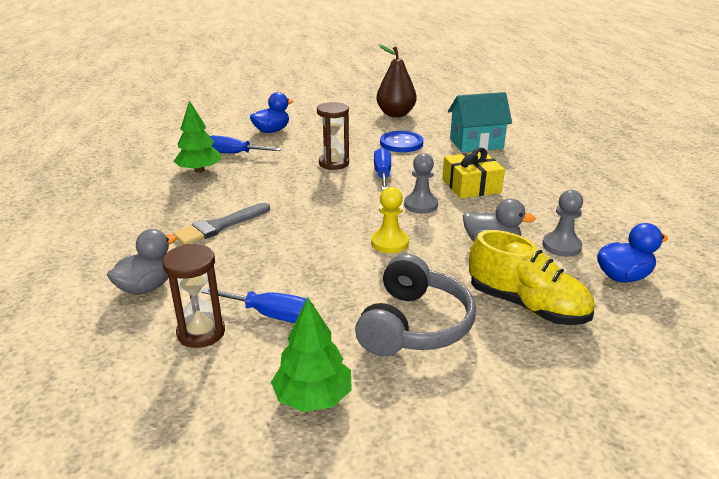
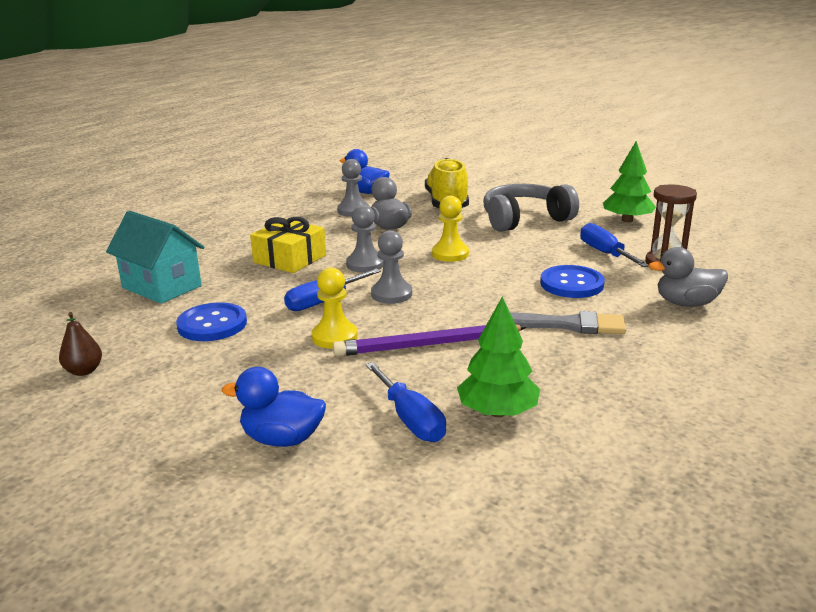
camera: 130 degrees left, 5 degrees down
brown hourglass [317,102,349,170] -> yellow pawn [312,268,358,349]
brown pear [377,44,417,117] -> brown pear [59,312,102,376], size x0.52
none -> purple pencil [333,325,527,357]
none -> grey pawn [371,230,412,304]
none -> blue button [540,265,605,298]

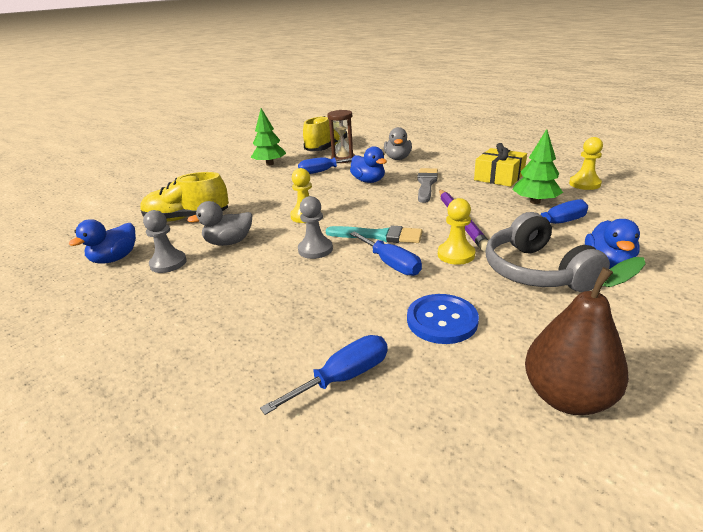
camera: 85 degrees left, 5 degrees up
brown pear [59,312,102,376] -> brown pear [525,257,645,415], size x1.94
turquoise house [106,211,204,304] -> blue screwdriver [260,335,388,415]
yellow gift [250,217,326,273] -> yellow gift moved to [474,143,527,187]
grey pawn [371,230,412,304] -> turquoise brush [325,226,423,243]
grey headphones [483,184,579,232] -> grey headphones moved to [485,212,610,292]
blue button [540,265,605,298] -> blue duck [350,146,387,183]
none -> yellow shoe [303,116,347,151]
none -> yellow pawn [569,137,603,190]

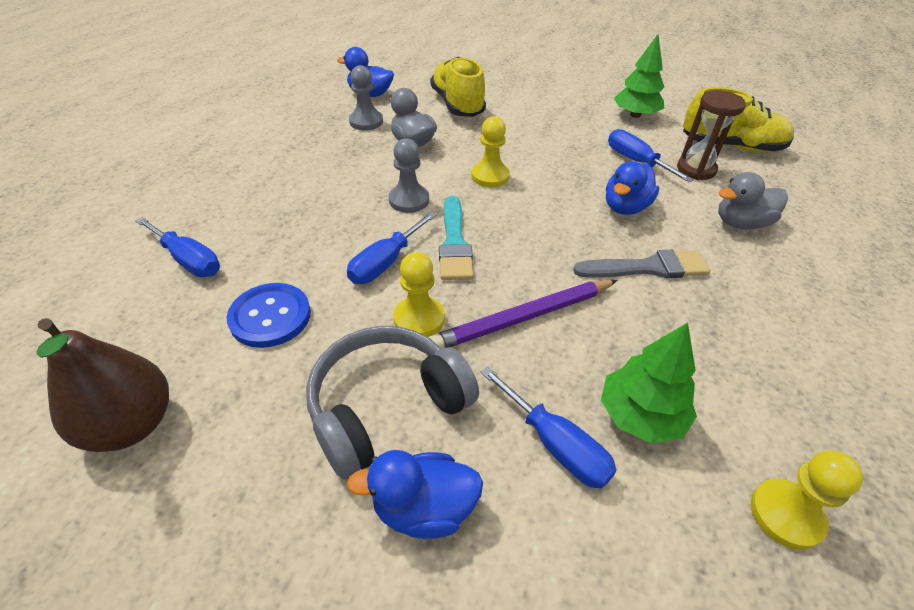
camera: 70 degrees right, 15 degrees up
yellow gift [474,143,527,187] -> none

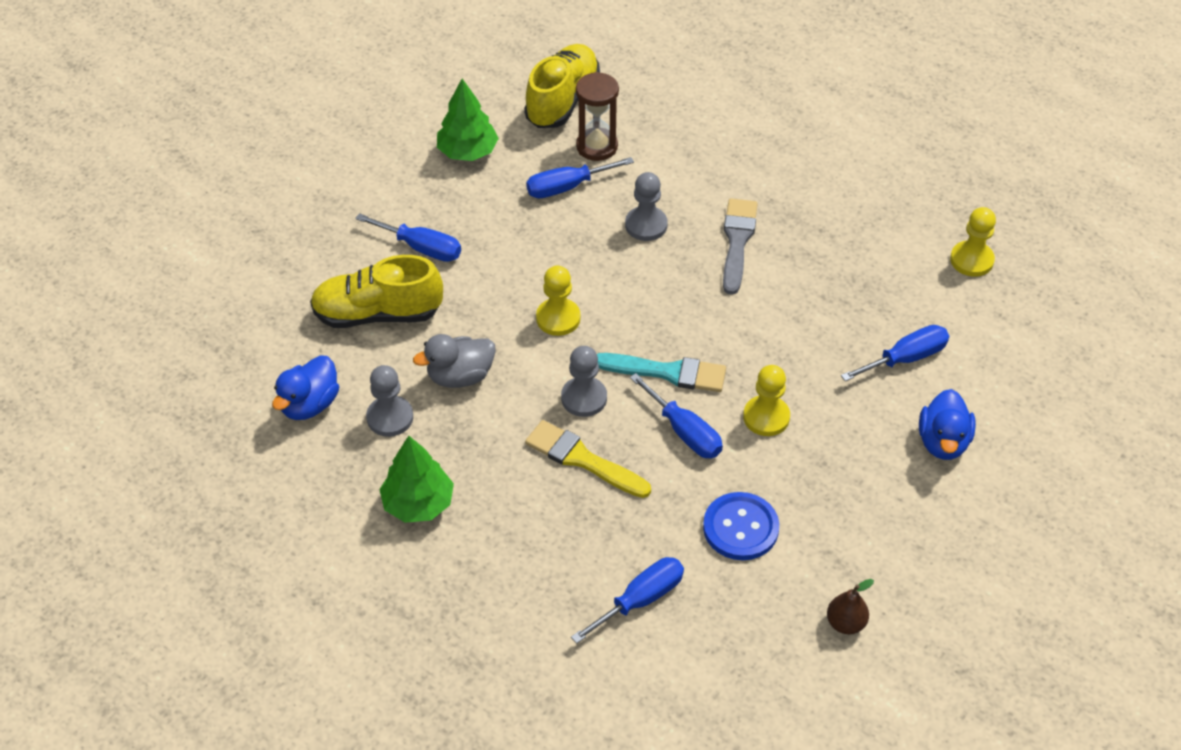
camera: 75 degrees left, 5 degrees up
brown pear [36,318,169,452] -> brown pear [827,579,874,634], size x0.52
grey headphones [306,326,479,480] -> none
purple pencil [428,280,618,348] -> none
green tree [601,323,697,443] -> green tree moved to [379,436,454,523]
blue duck [606,161,659,215] -> grey pawn [625,172,668,241]
grey duck [718,172,788,229] -> none
none -> blue screwdriver [355,213,461,262]
none -> yellow brush [525,420,651,498]

